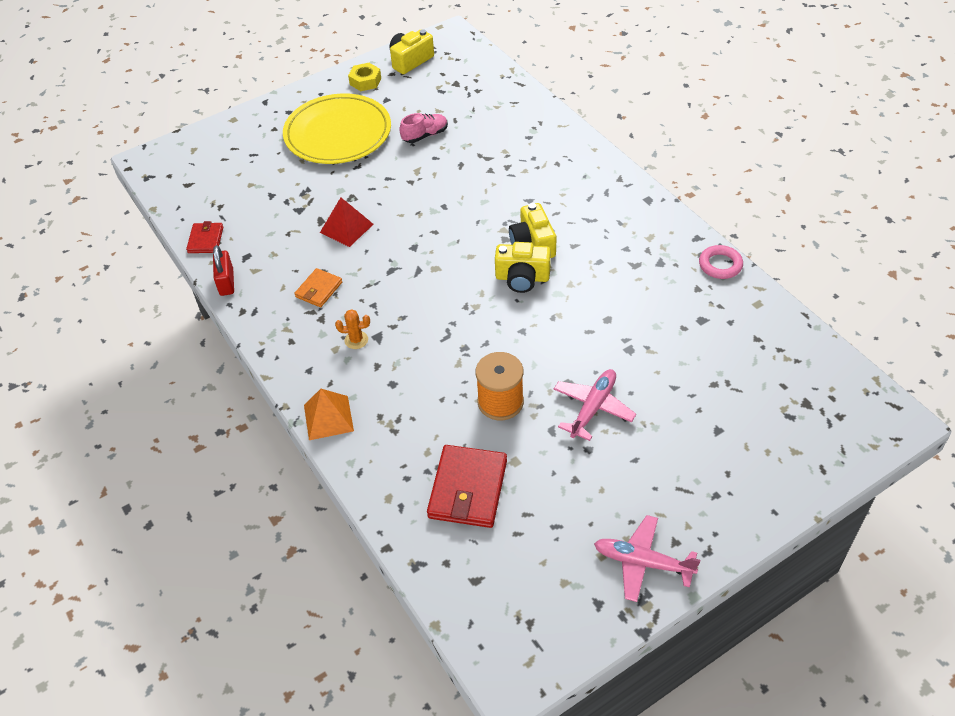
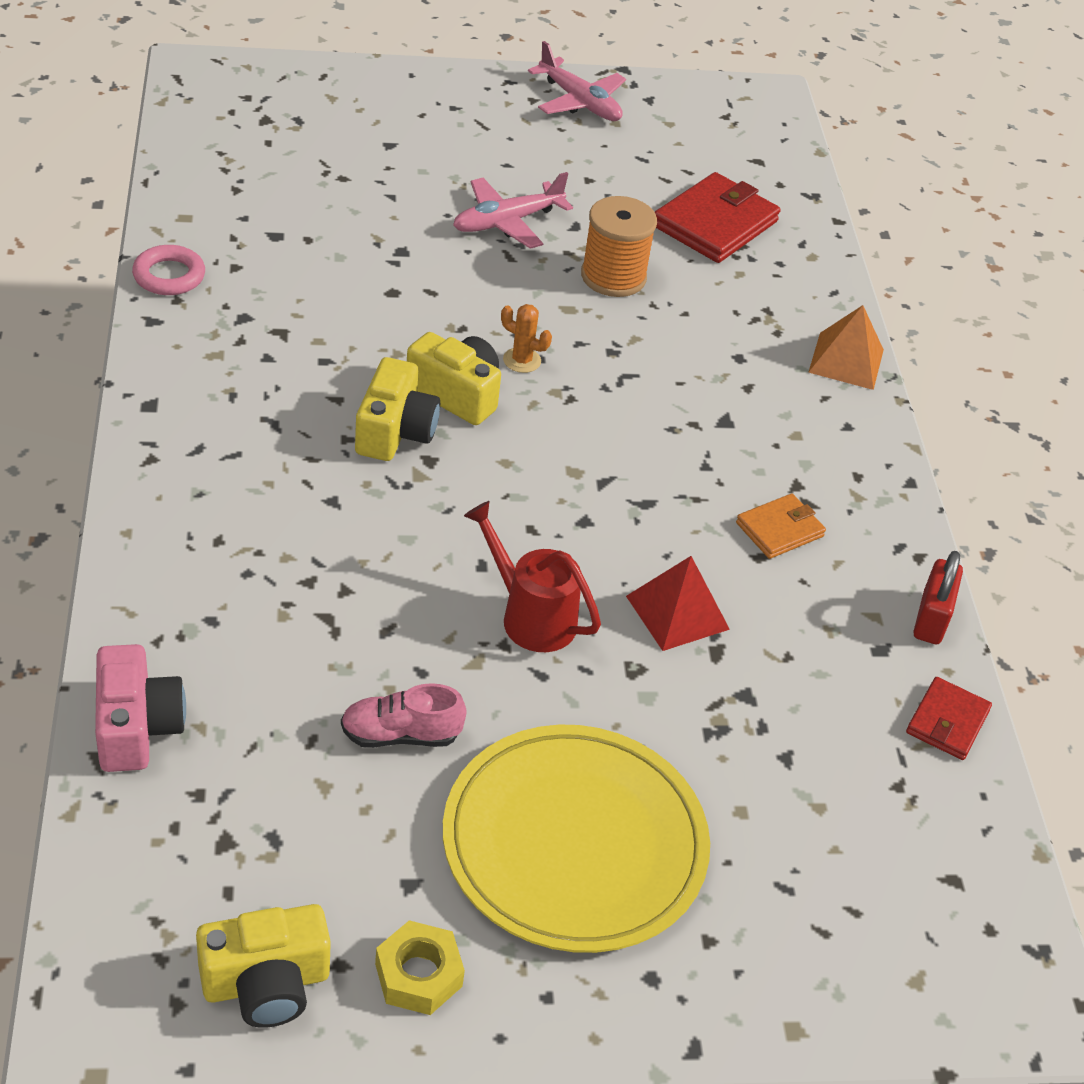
camera: 160 degrees left, 5 degrees down
orange cactus [335,309,370,349] -> orange cactus moved to [501,304,552,373]
none -> pink camera [95,644,186,772]
none -> red watering can [464,501,601,652]

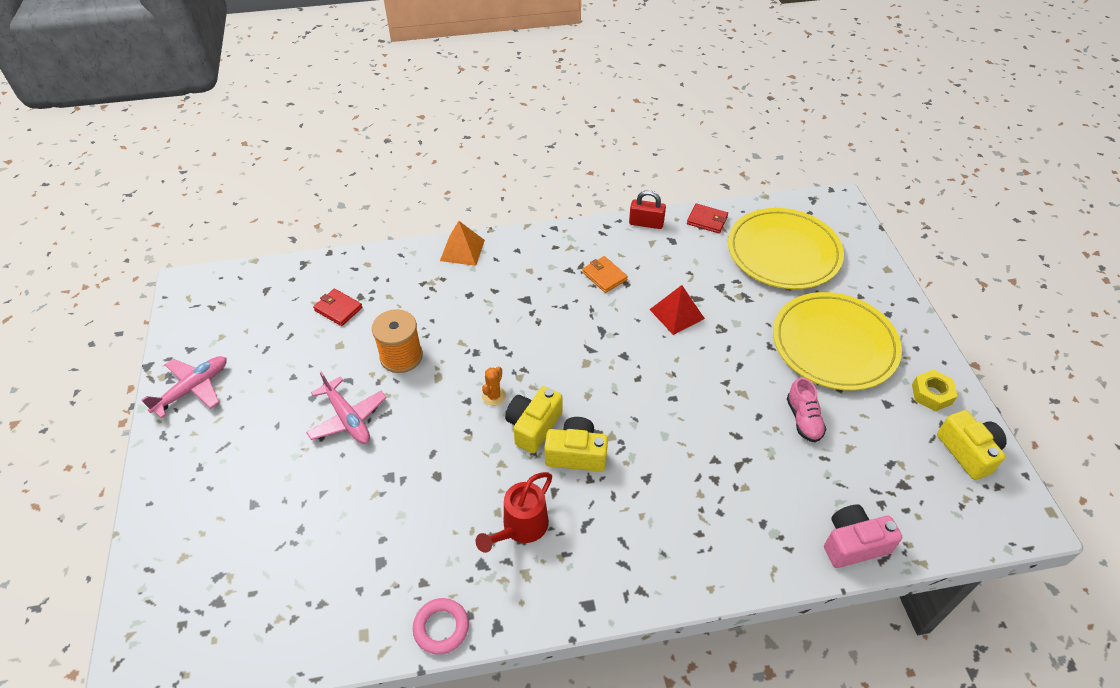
camera: 90 degrees left, 5 degrees up
red watering can [464,501,601,652] -> red watering can moved to [476,472,552,553]
red wallet [655,172,781,263] -> red wallet [313,288,363,326], size x0.57
none -> yellow plate [728,208,844,289]

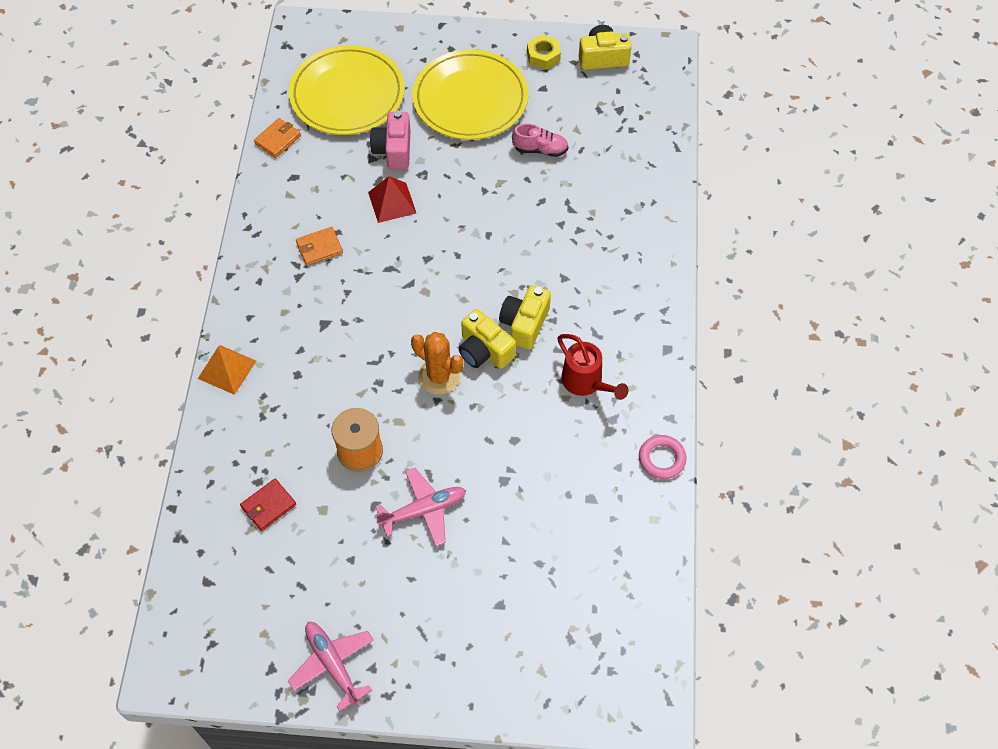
camera: 75 degrees left, 10 degrees up
orange cactus [482,366,506,406] -> orange cactus [411,332,463,395], size x1.74
red padlock [629,190,666,229] -> none
red wallet [687,203,728,233] -> orange wallet [254,118,301,158]
pink camera [824,504,902,568] -> pink camera moved to [370,111,411,169]

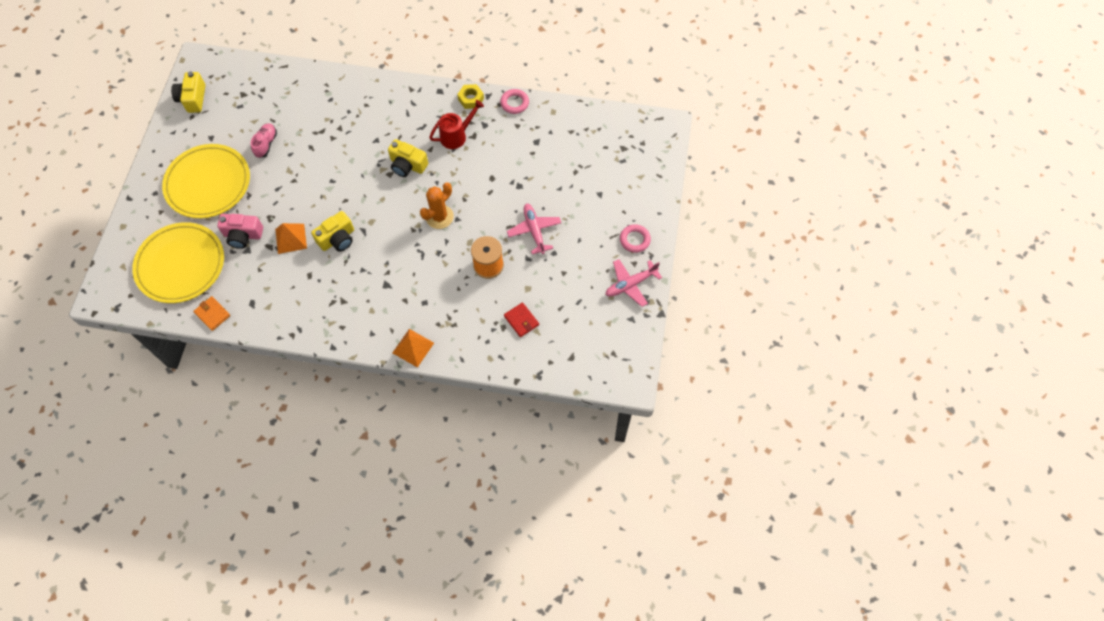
camera: 85 degrees left, 5 degrees up
orange wallet [296,227,343,266] -> none
red pyramid [368,176,416,223] -> orange pyramid [275,223,307,254]
yellow camera [458,309,516,369] -> yellow camera moved to [311,211,354,251]
yellow nut [527,35,561,70] -> yellow nut moved to [457,84,484,109]
none -> pink ring [620,224,651,253]

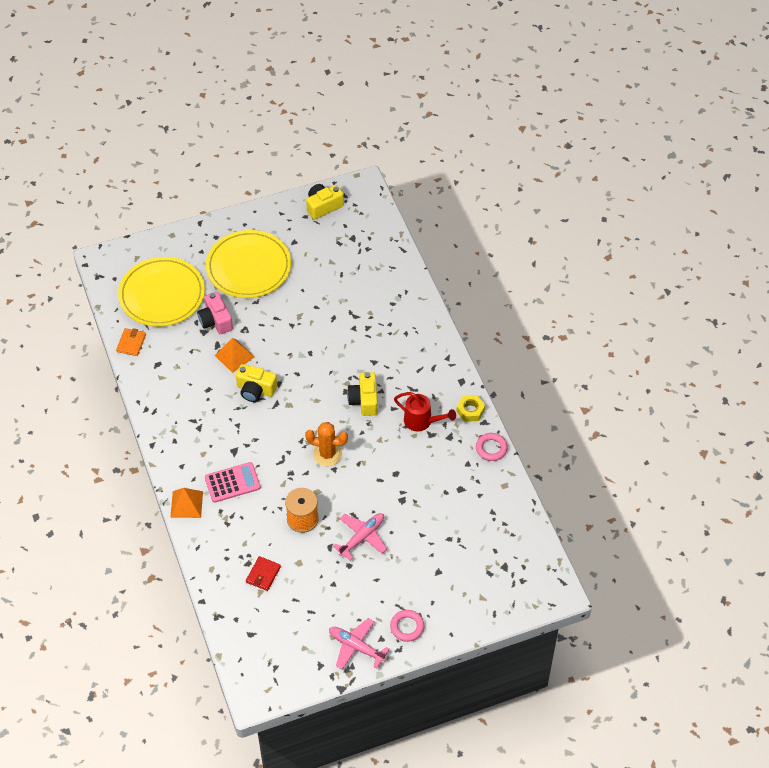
camera: 60 degrees right, 10 degrees down
pink shoe [251,123,277,158] -> none
none -> pink calculator [205,462,261,503]

